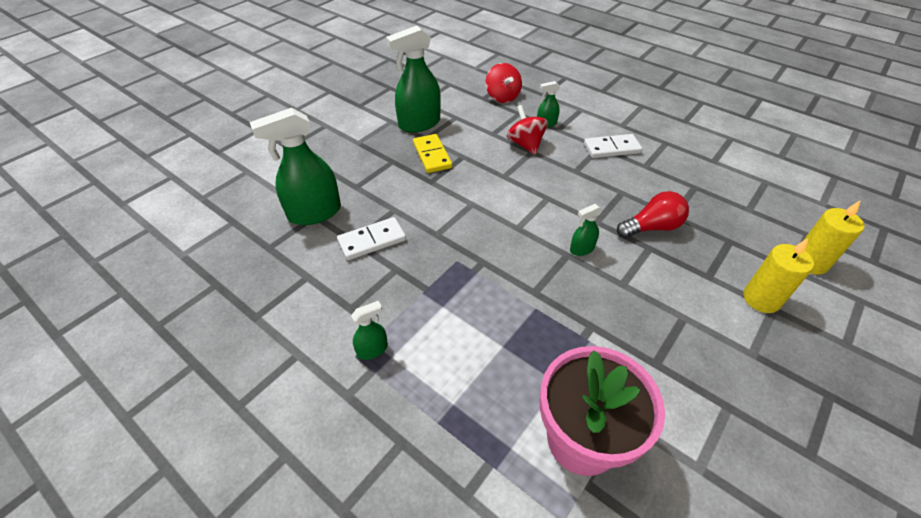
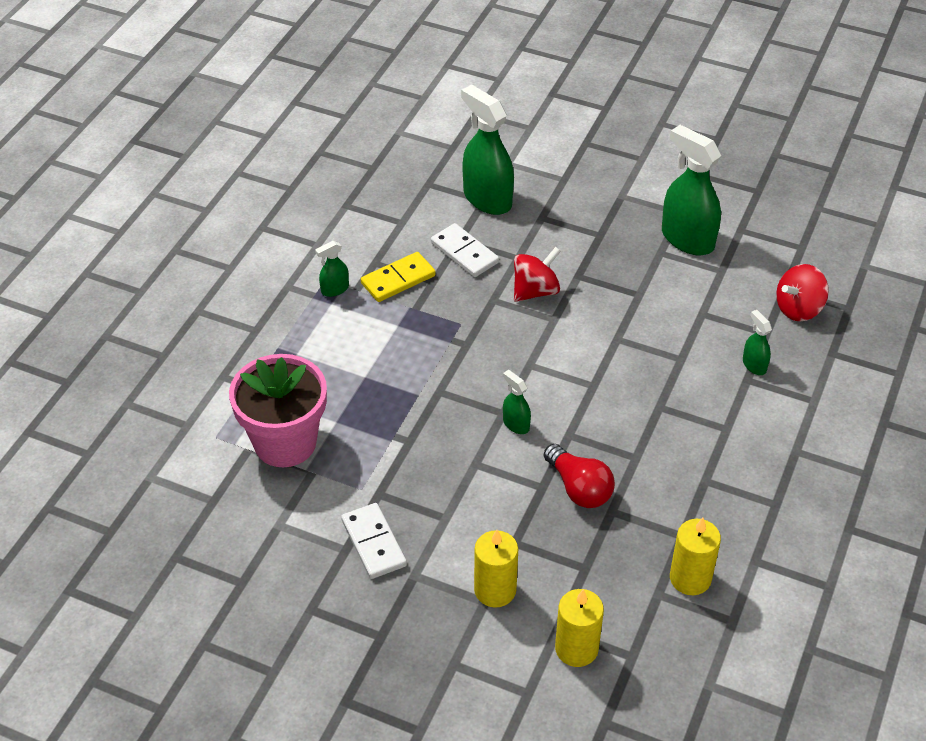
camera: 75 degrees right, 0 degrees up
green spray bottle [351,301,388,360] -> green spray bottle turned 105 degrees clockwise [315,241,349,297]
yellow domino [413,134,452,173] -> yellow domino moved to [361,252,436,302]
red spinning top [507,105,548,155] -> red spinning top moved to [514,247,561,302]
white domino [584,134,642,158] -> white domino moved to [341,503,407,579]
none -> yellow candle [670,518,721,595]

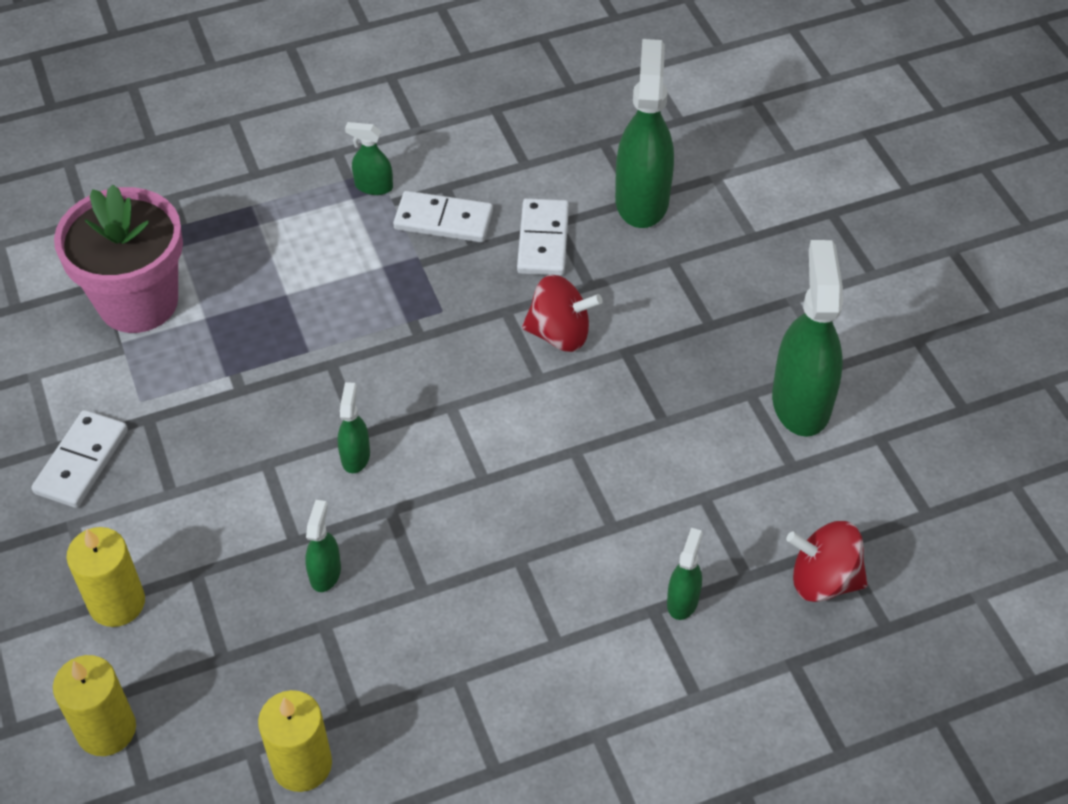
camera: 45 degrees right, 5 degrees up
yellow domino [361,252,436,302] -> white domino [393,191,493,242]
red light bulb [544,444,615,508] -> green spray bottle [305,500,341,592]

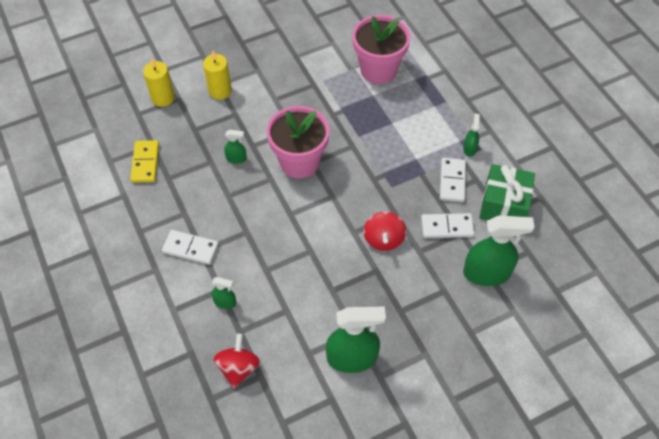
camera: 85 degrees right, 5 degrees up
white domino [31,410,128,508] -> white domino moved to [162,230,219,265]
yellow candle [258,690,332,792] -> yellow domino [130,140,159,183]
green spray bottle [338,382,370,473] -> pink flower pot [267,106,330,178]
none -> green gift [479,164,535,220]

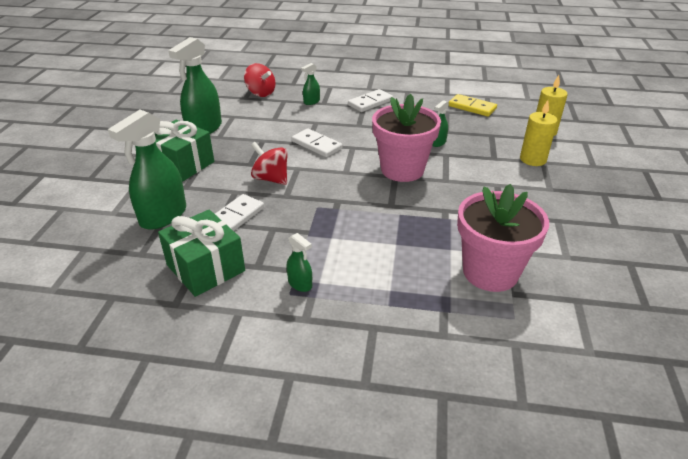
camera: 125 degrees right, 20 degrees down
white domino [440,158,466,202] -> white domino moved to [292,128,343,157]
none -> green gift [155,120,214,182]

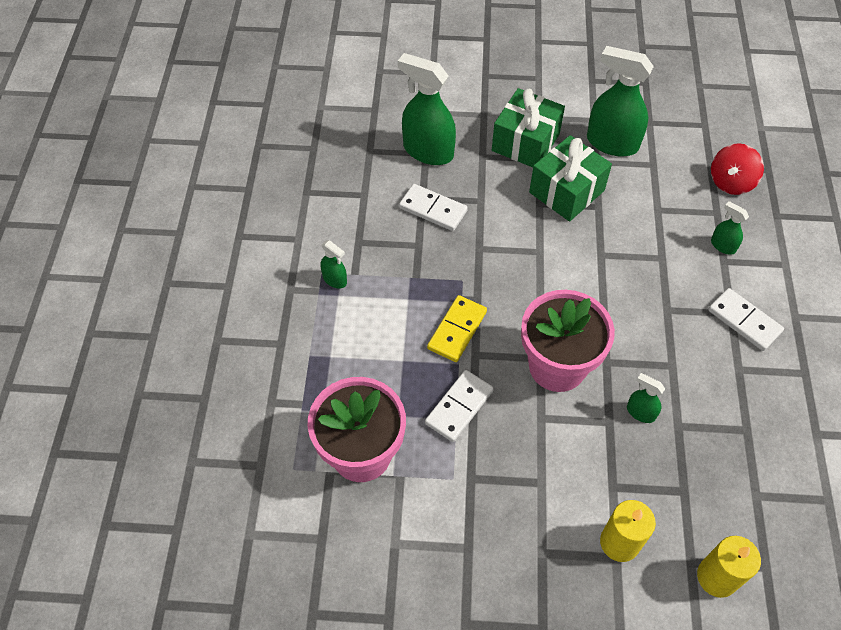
camera: 85 degrees right, 20 degrees up
green gift [158,210,245,297] -> green gift moved to [529,135,612,222]
red spinning top [251,142,287,185] -> none
green spray bottle [287,233,312,292] -> green spray bottle turned 90 degrees counterclockwise [321,240,347,289]
white domino [292,128,343,157] -> white domino moved to [425,370,494,442]
yellow domino [448,94,497,117] -> yellow domino moved to [427,295,487,362]

